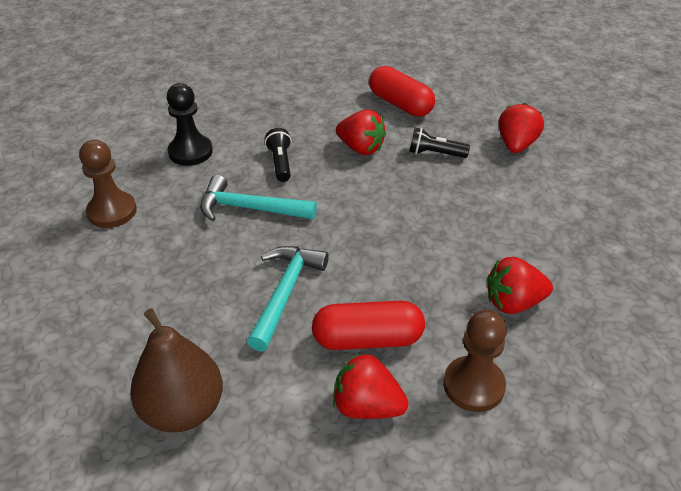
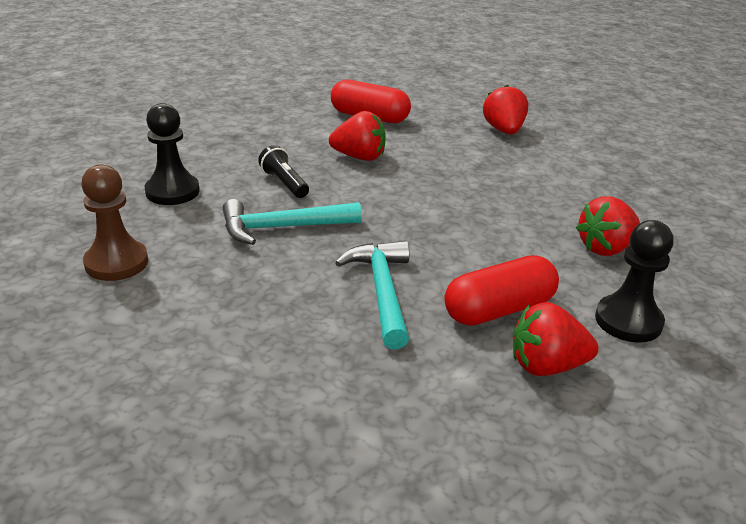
camera: 25 degrees left, 10 degrees down
brown pear [130,308,223,432] -> none
black flashlight [409,128,470,158] -> none
brown pawn [444,310,507,412] -> black pawn [595,220,674,342]

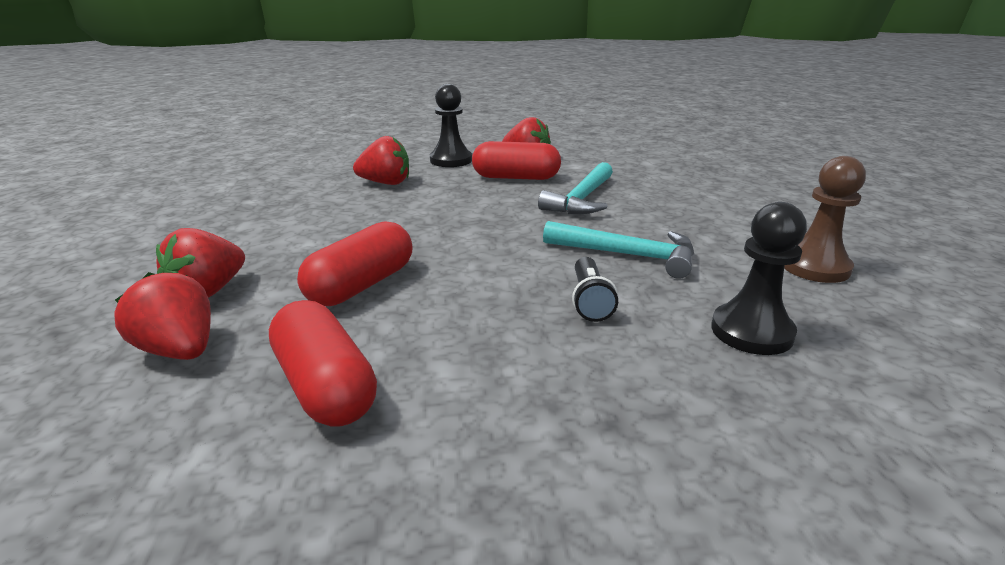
camera: 145 degrees left, 5 degrees down
red strawberry [329,111,386,161] -> red strawberry moved to [115,272,211,360]
none -> red capsule [297,221,413,306]

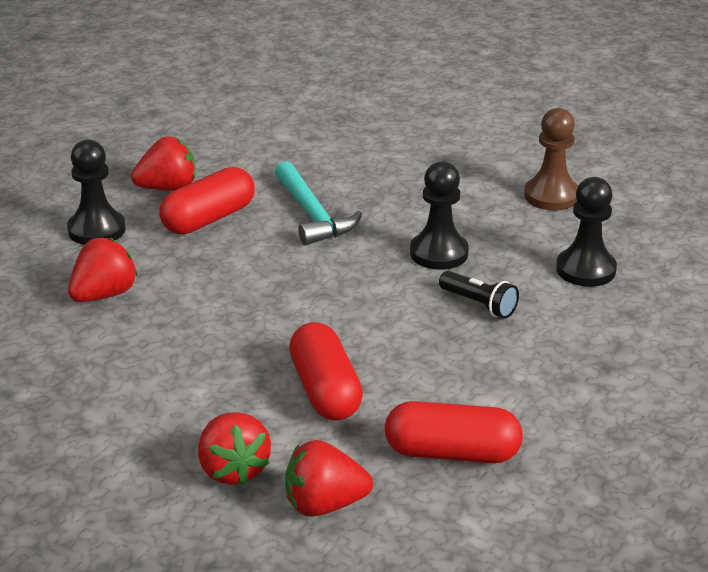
camera: 50 degrees left, 5 degrees up
turquoise hammer [543,221,694,279] -> black pawn [410,161,469,270]

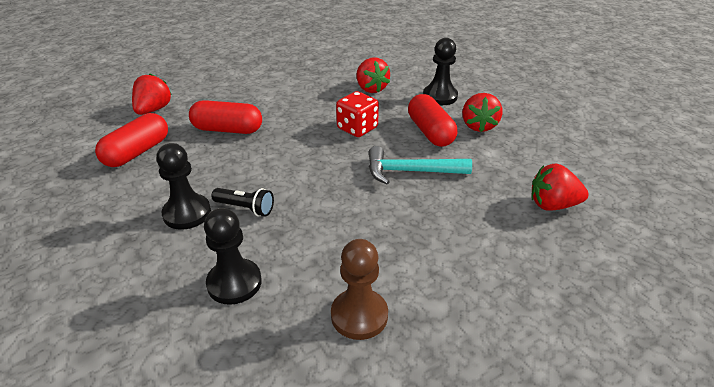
camera: 115 degrees right, 5 degrees up
red strawberry [198,412,271,486] -> red strawberry moved to [531,164,589,211]
black pawn [410,161,469,270] -> black pawn moved to [156,143,211,230]
black flashlight [439,271,519,319] -> black flashlight turned 135 degrees counterclockwise [212,188,274,217]
none -> red dice [336,91,379,137]

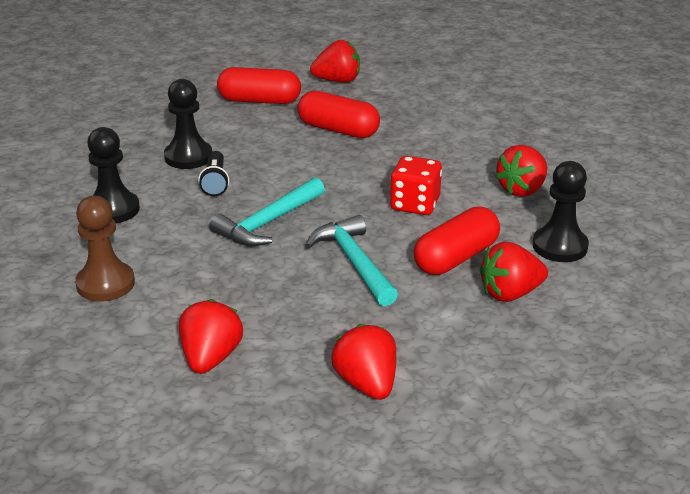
camera: 65 degrees right, 5 degrees down
red capsule [189,100,262,134] -> red capsule turned 45 degrees counterclockwise [297,91,380,138]
none -> red strawberry [179,299,243,374]
none -> turquoise hammer [209,177,325,246]

